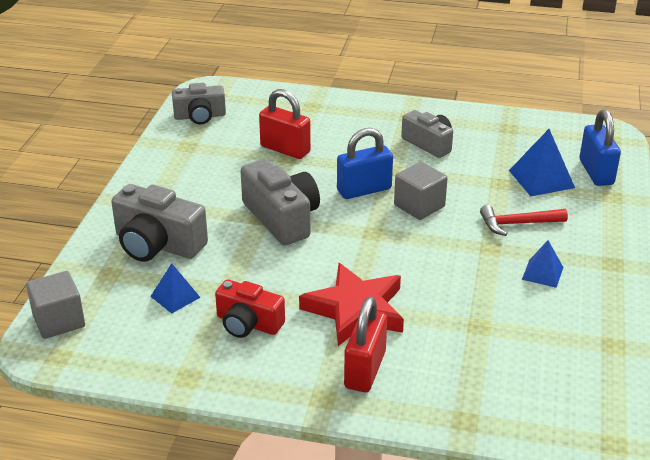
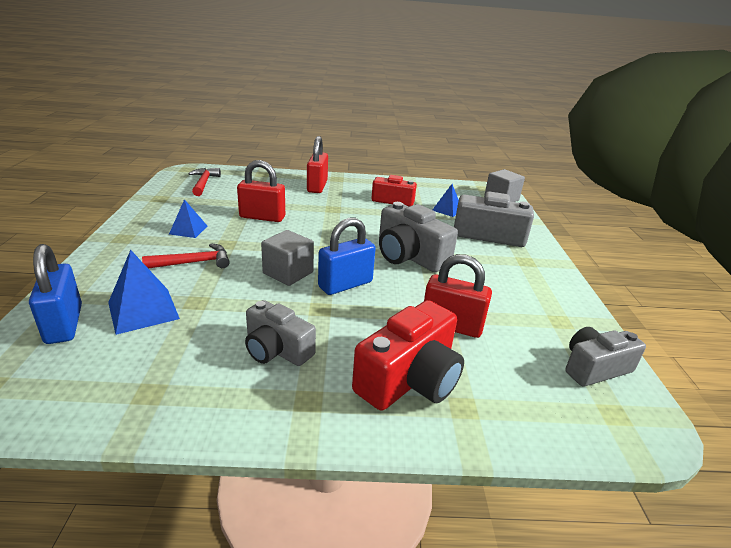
camera: 165 degrees right, 5 degrees down
red star [299,263,404,346] -> none
none -> red hammer [188,168,221,196]
none -> red padlock [237,160,285,222]
none -> red camera [352,300,464,411]

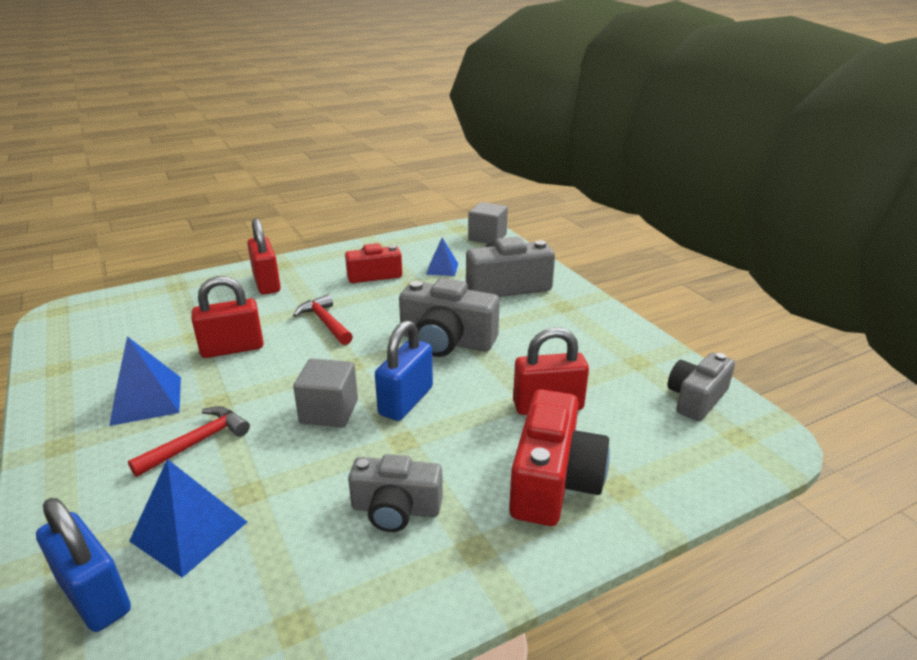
camera: 25 degrees left, 0 degrees up
blue pyramid [169,199,207,238] -> blue pyramid [109,336,181,426], size x1.59
red hammer [188,168,221,196] -> red hammer moved to [293,294,353,345]

